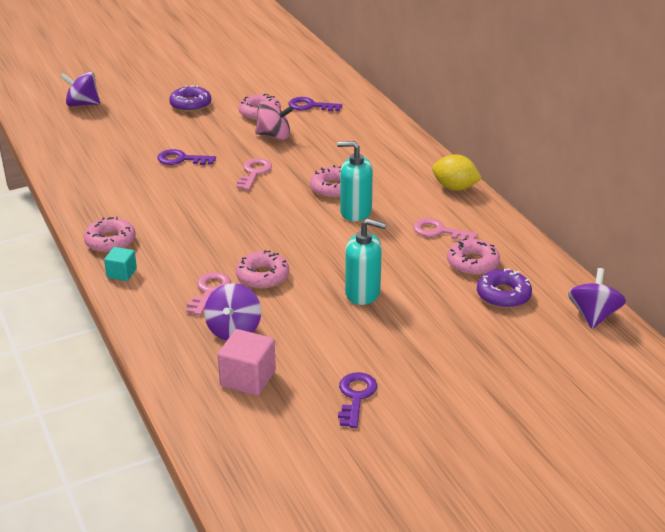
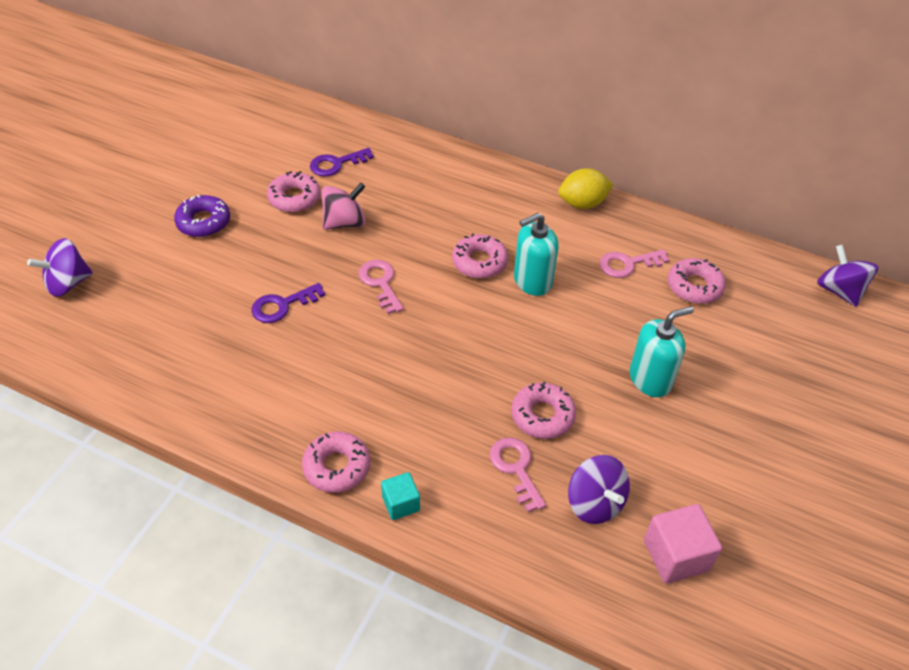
camera: 40 degrees left, 15 degrees up
purple key [338,372,377,428] -> none
purple donut [477,268,532,308] -> none

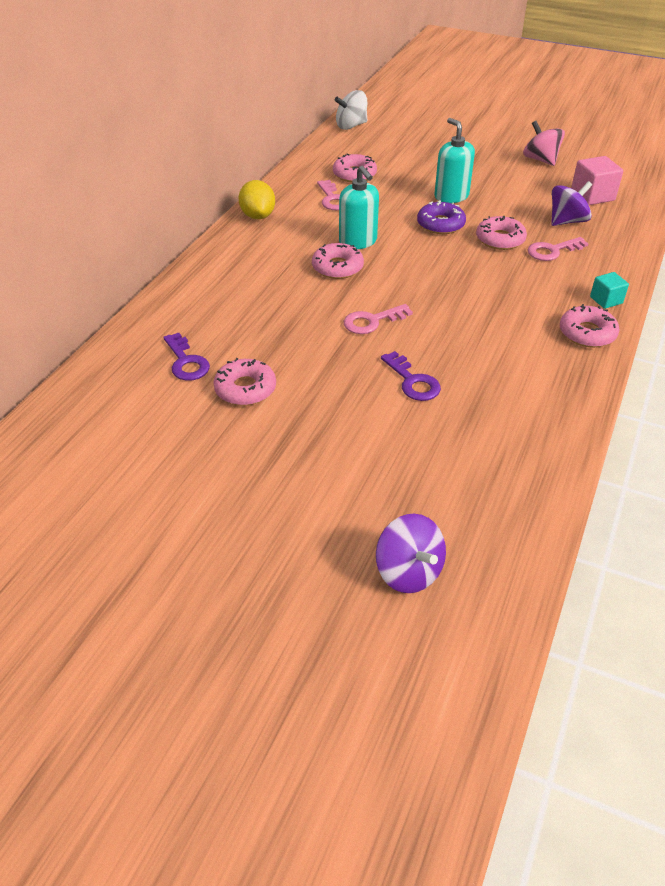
camera: 90 degrees left, 5 degrees down
purple donut [174,195,230,237] -> purple donut moved to [417,200,466,234]
pink spinning top [321,183,366,230] -> pink spinning top moved to [523,121,565,166]
purple spinning top [817,245,878,307] -> white spinning top [335,90,367,130]

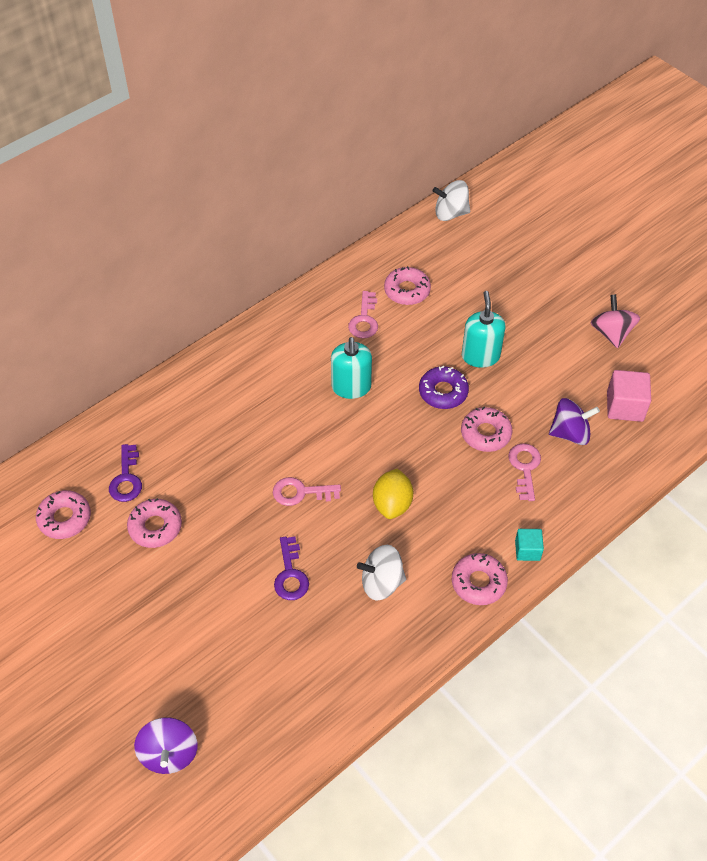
camera: 25 degrees right, 10 degrees up
yellow lemon [239,180,275,219] -> yellow lemon moved to [373,469,413,519]
pink donut [312,243,364,279] -> pink donut moved to [36,490,91,539]
pink key [527,237,589,261] -> pink key turned 90 degrees clockwise [508,443,541,501]
none -> white spinning top [357,545,406,601]

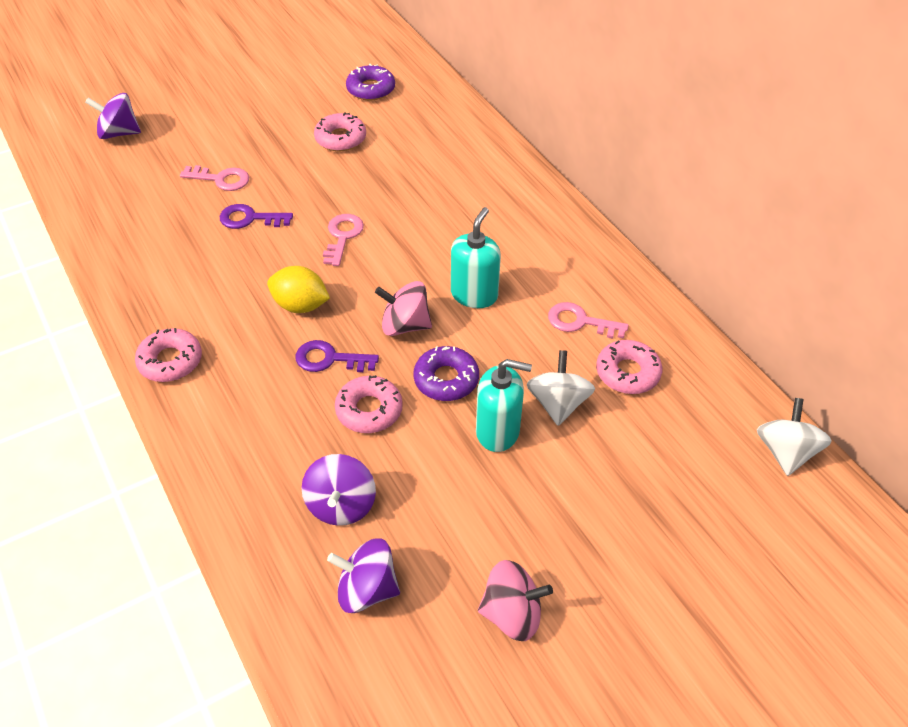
camera: 100 degrees right, 5 degrees down
pink donut [36,490,91,539] -> purple donut [346,64,395,100]
purple key [109,444,142,502] -> purple key moved to [296,340,379,372]
turquoise soap dispenser [331,337,372,399] -> turquoise soap dispenser turned 105 degrees clockwise [451,207,501,308]
white spinning top [357,545,406,601] -> white spinning top moved to [527,350,595,426]
pink key [508,443,541,501] -> pink key moved to [180,165,249,191]
turquoise cube [515,529,544,561] -> none
pink cube [607,370,651,422] -> purple spinning top [327,538,400,613]
none -> pink spinning top [375,281,432,336]

